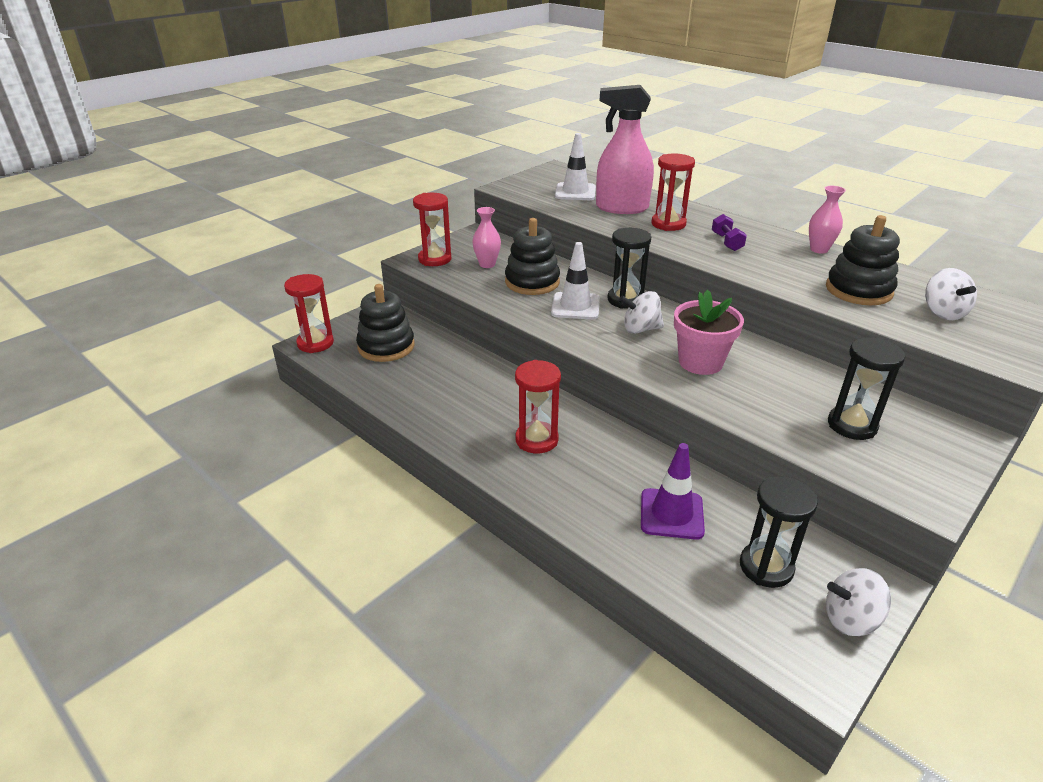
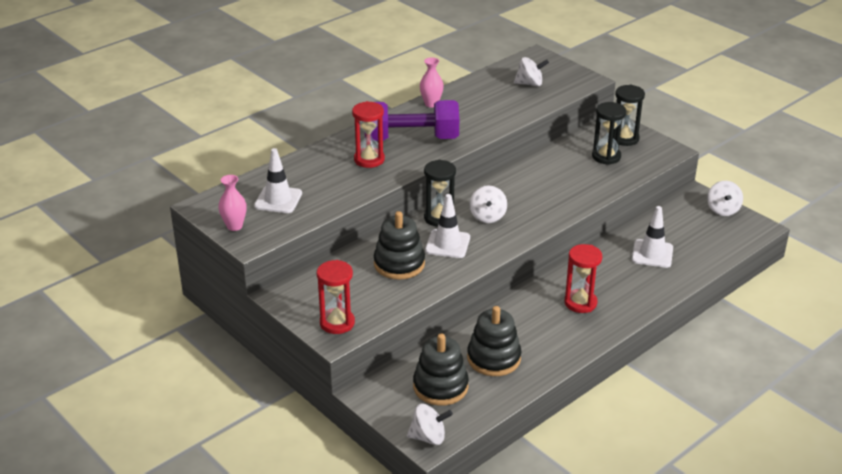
camera: 85 degrees left, 0 degrees up
red hourglass [284,274,334,353] -> white spinning top [407,404,453,445]
pink vase [472,207,501,268] -> pink vase moved to [218,175,247,231]
pink spray bottle [596,85,654,214] -> none
purple traffic cone [641,443,705,540] -> white traffic cone [632,206,673,268]
pink flower pot [674,289,744,375] -> none
purple dumbbell [712,214,747,251] -> purple dumbbell [365,100,459,141], size x2.44
black hourglass [740,476,818,588] -> black hourglass moved to [613,85,645,146]
black stacking toy [826,215,900,305] -> black stacking toy moved to [467,306,521,376]

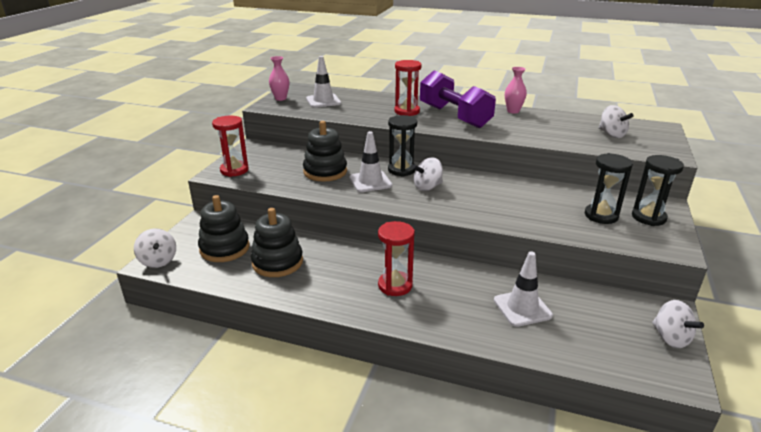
camera: 60 degrees right, 5 degrees down
white spinning top [707,181,743,216] -> white spinning top turned 90 degrees counterclockwise [652,300,704,348]

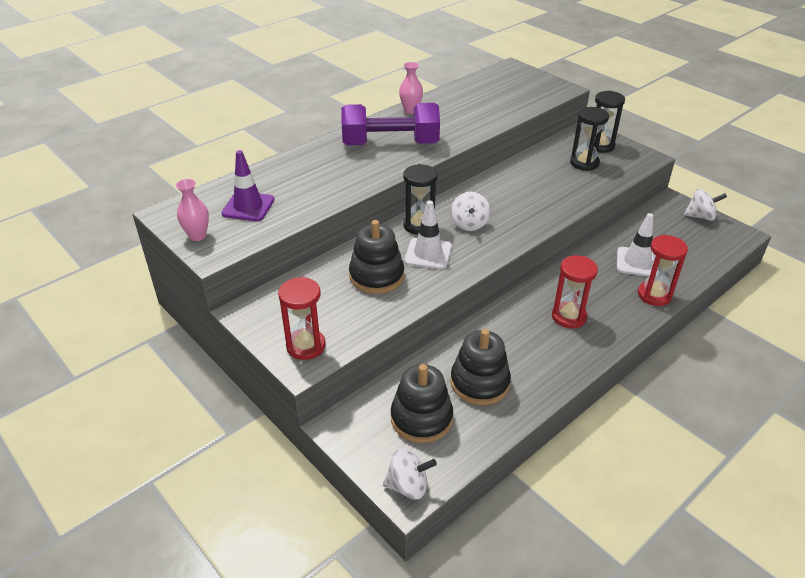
camera: 60 degrees left, 10 degrees up
white traffic cone [306,56,341,108] -> purple traffic cone [221,150,274,221]
red hourglass [394,60,422,116] -> red hourglass moved to [638,235,688,306]
white spinning top [599,105,634,138] -> none

